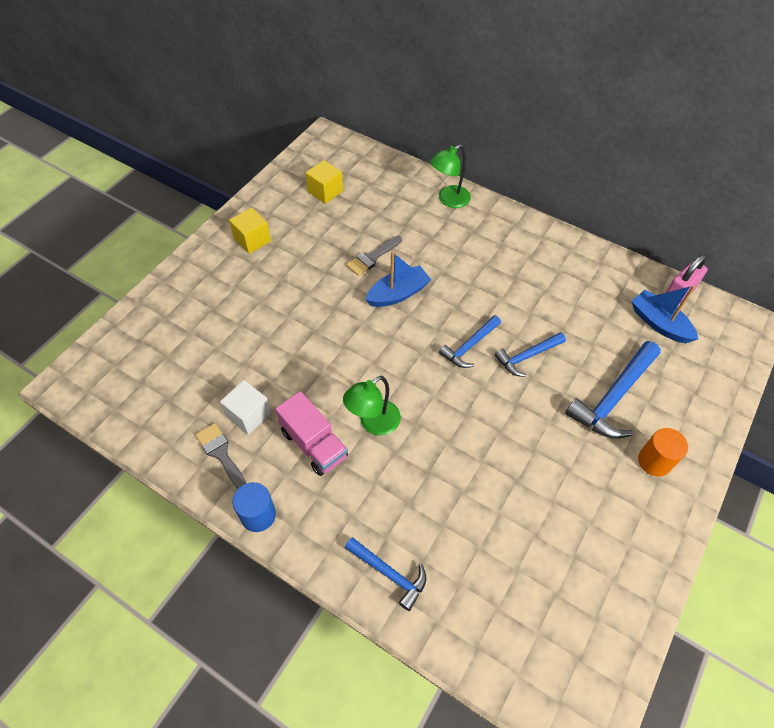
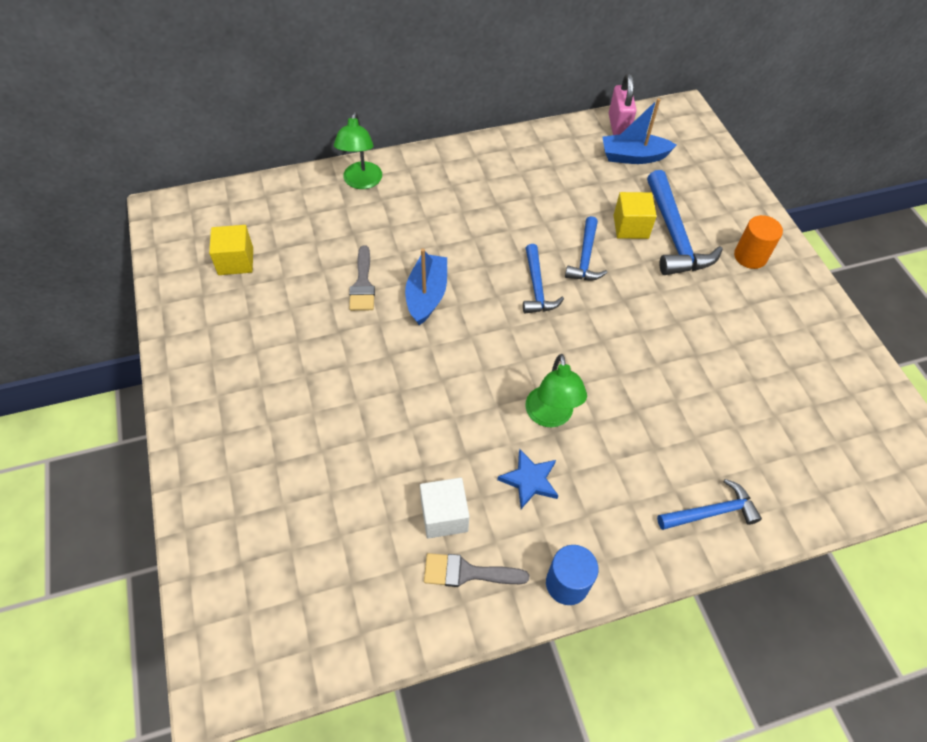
camera: 50 degrees left, 0 degrees up
yellow cube [229,207,271,254] -> yellow cube moved to [614,192,657,239]
pink truck [275,391,348,476] -> blue star [497,449,559,509]

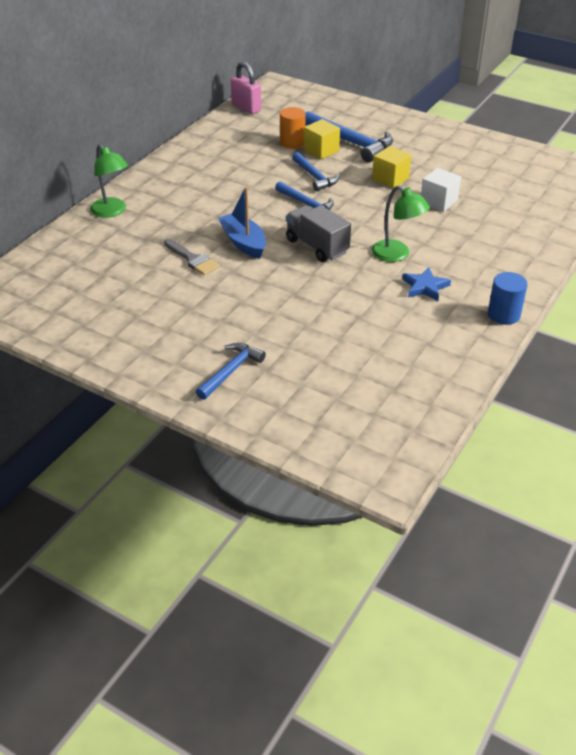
camera: 40 degrees left, 15 degrees down
yellow cube [209,225,253,275] -> yellow cube moved to [372,146,411,189]
white cube [420,478,469,539] -> white cube moved to [421,168,461,212]
grey brush [424,553,529,587] -> none
blue boat [603,98,677,164] -> none
blue hammer [657,479,762,530] -> blue hammer moved to [196,343,266,400]
orange cylinder [734,215,783,269] -> orange cylinder moved to [280,107,306,149]
none -> grey truck [286,205,351,262]

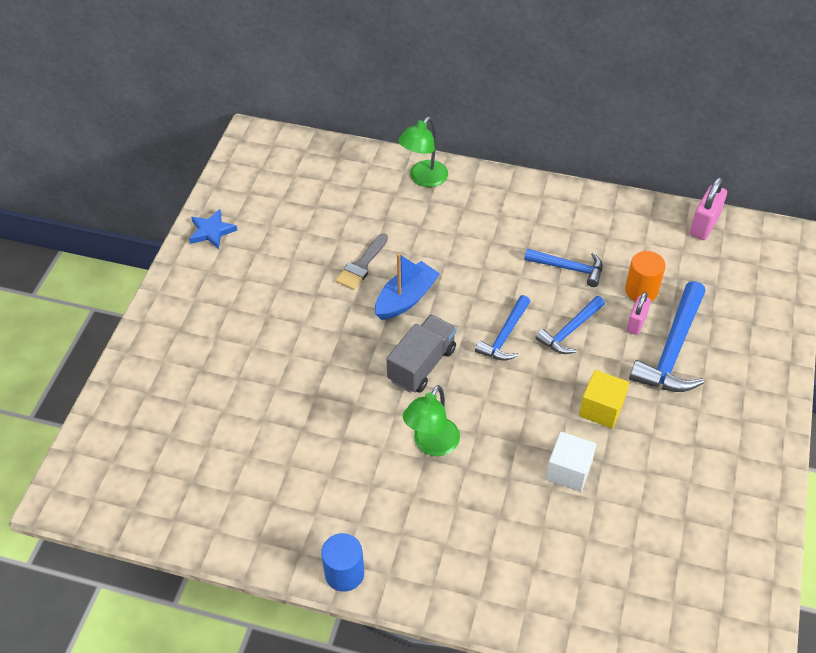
camera: 75 degrees right, 10 degrees up
blue hammer [196,343,266,400] -> blue hammer moved to [524,248,602,287]
yellow cube [304,119,340,159] -> pink padlock [626,292,651,335]
blue star [402,267,451,301] -> blue star moved to [189,209,238,249]

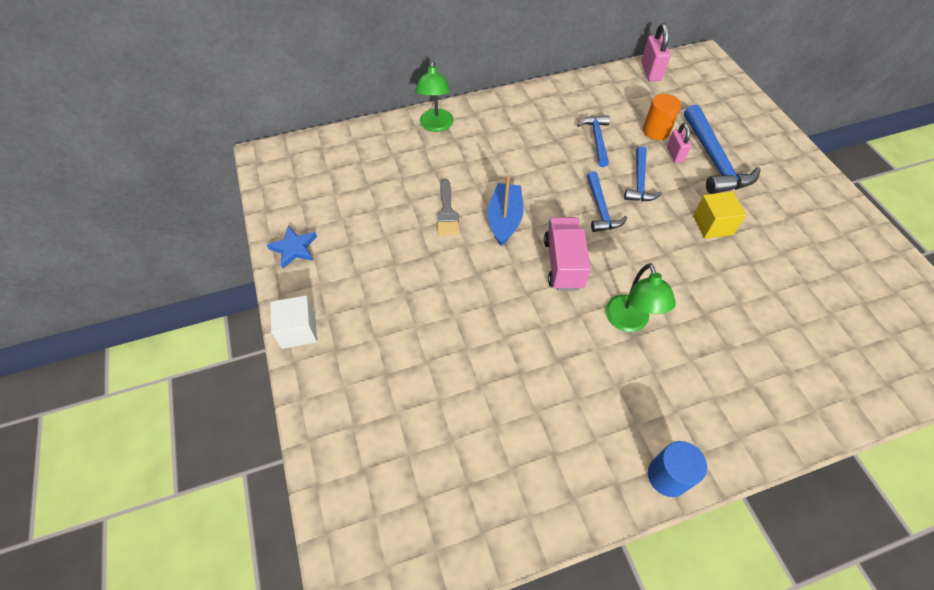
camera: 35 degrees left, 5 degrees up
grey truck [386,314,456,393] -> pink truck [544,217,591,291]
blue hammer [524,248,602,287] -> blue hammer turned 75 degrees counterclockwise [577,115,610,167]
white cube [546,432,597,492] -> white cube moved to [270,295,317,349]

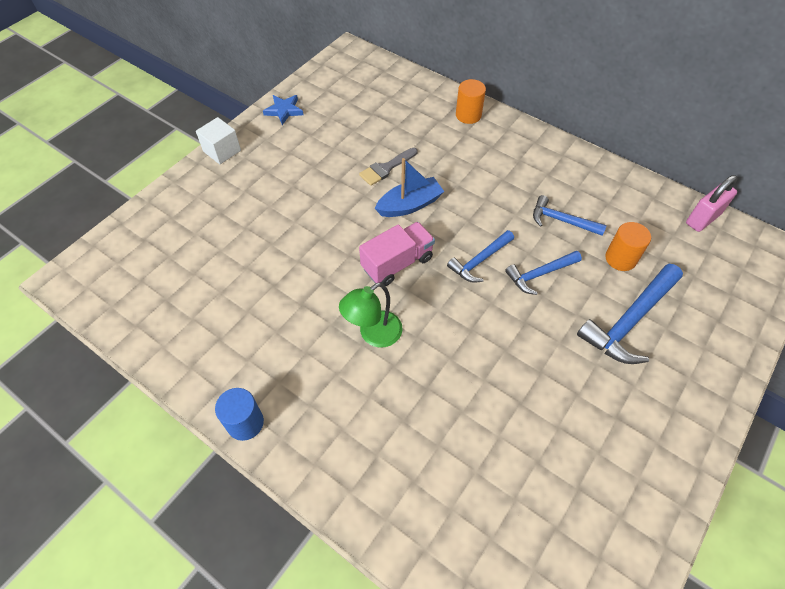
camera: 55 degrees right, 0 degrees up
green lamp [415,61,454,132] -> orange cylinder [456,79,486,124]
blue hammer [577,115,610,167] -> blue hammer turned 120 degrees counterclockwise [533,195,607,236]
pink padlock [667,123,691,163] -> none
yellow cube [693,191,746,239] -> none

